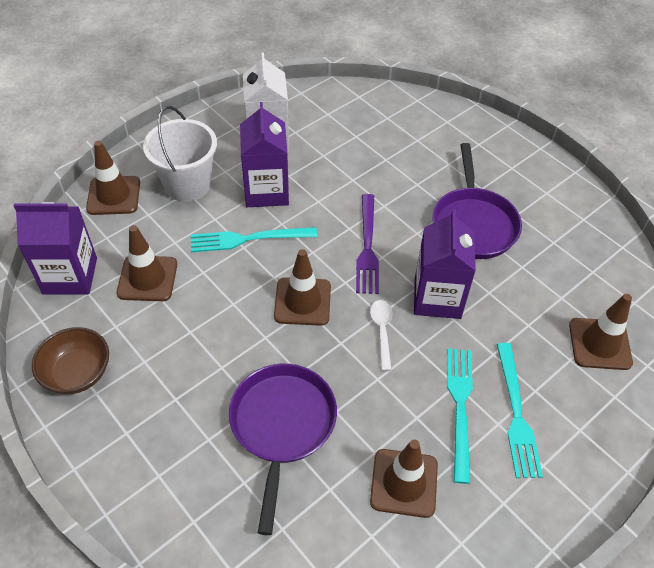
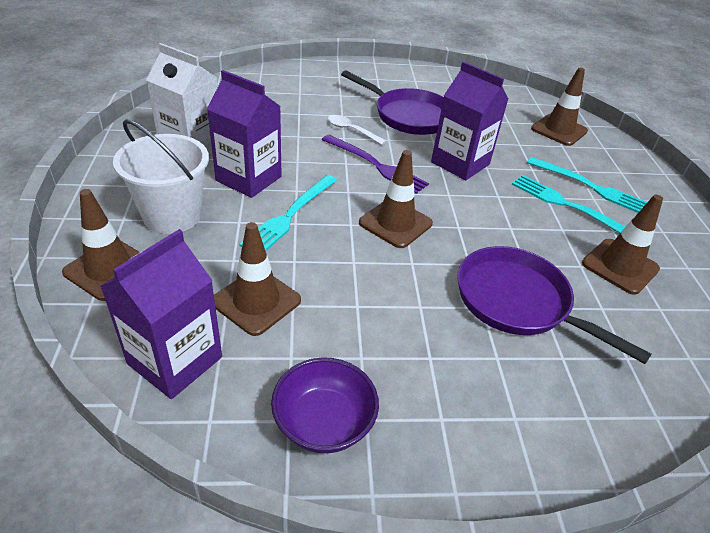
camera: 55 degrees left, 10 degrees down
brown bowl [32,327,109,394] -> purple bowl [271,357,379,453]
white spoon [370,300,392,371] -> white spoon moved to [328,115,386,145]

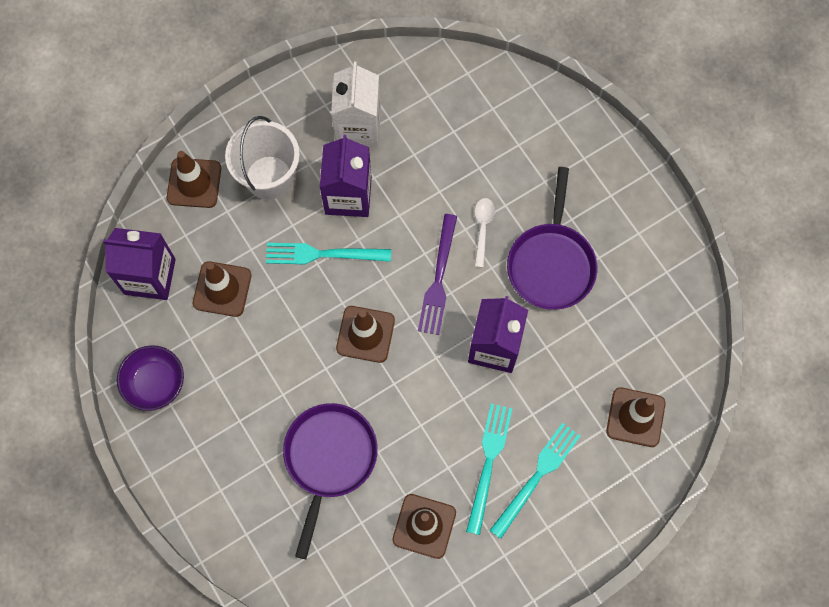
camera: 65 degrees right, 30 degrees up
turquoise fork [527,157,647,213] -> turquoise fork turned 150 degrees counterclockwise [490,423,580,539]

